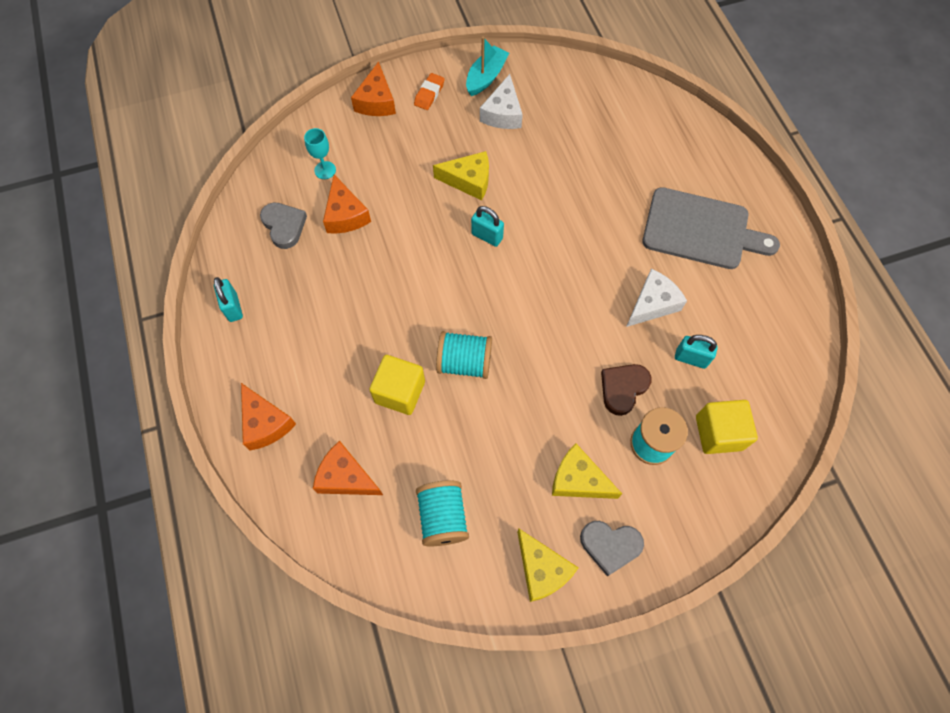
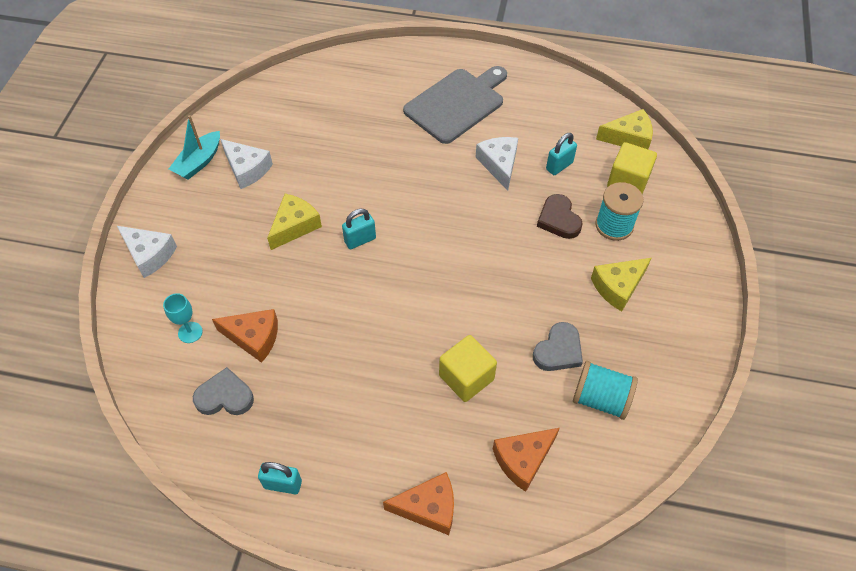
camera: 60 degrees left, 10 degrees down
orange cheese [351,61,396,116] -> white cheese [117,226,177,278]
orange eraser [414,73,445,110] -> none
turquoise spool [436,331,492,379] -> none
turquoise boat [466,36,509,96] -> turquoise boat turned 120 degrees counterclockwise [169,115,220,180]
yellow cheese [517,529,579,602] -> yellow cheese moved to [596,109,653,149]
grey heart [580,521,644,576] -> grey heart moved to [533,322,583,371]

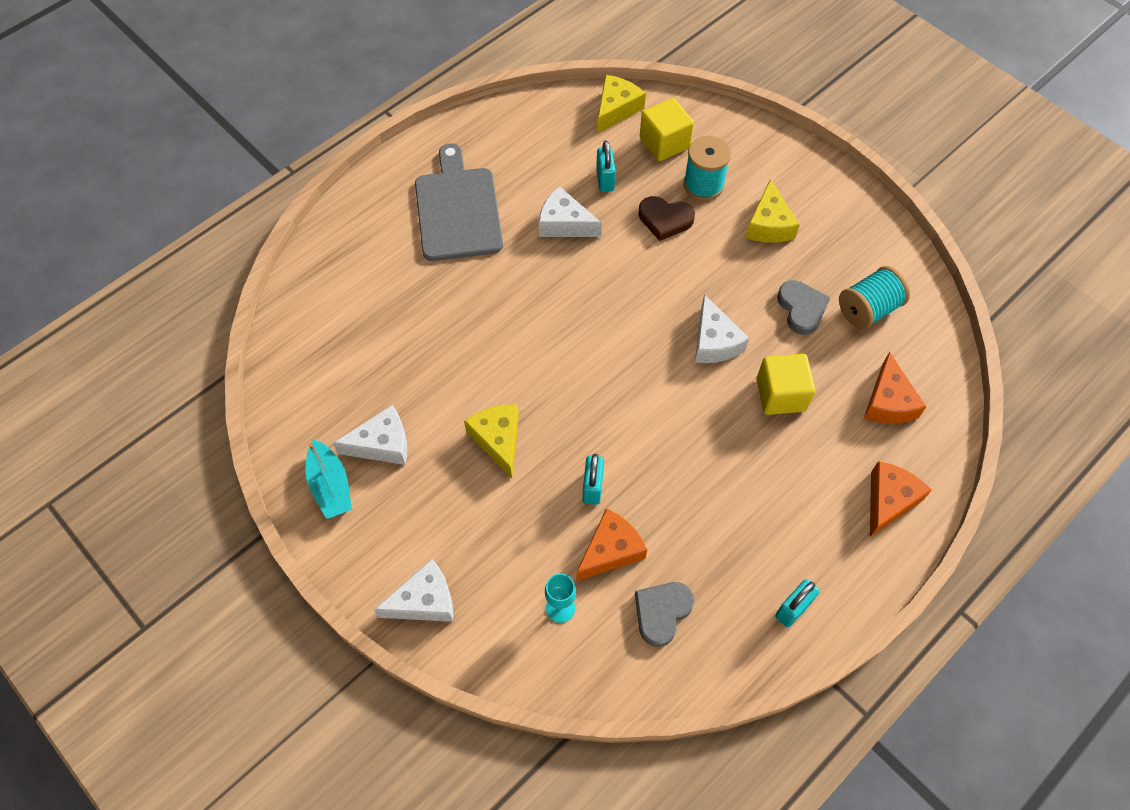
camera: 55 degrees left, 5 degrees up
turquoise padlock [342,209,376,249] -> turquoise padlock moved to [582,454,604,505]
none -> white cheese [695,294,749,363]

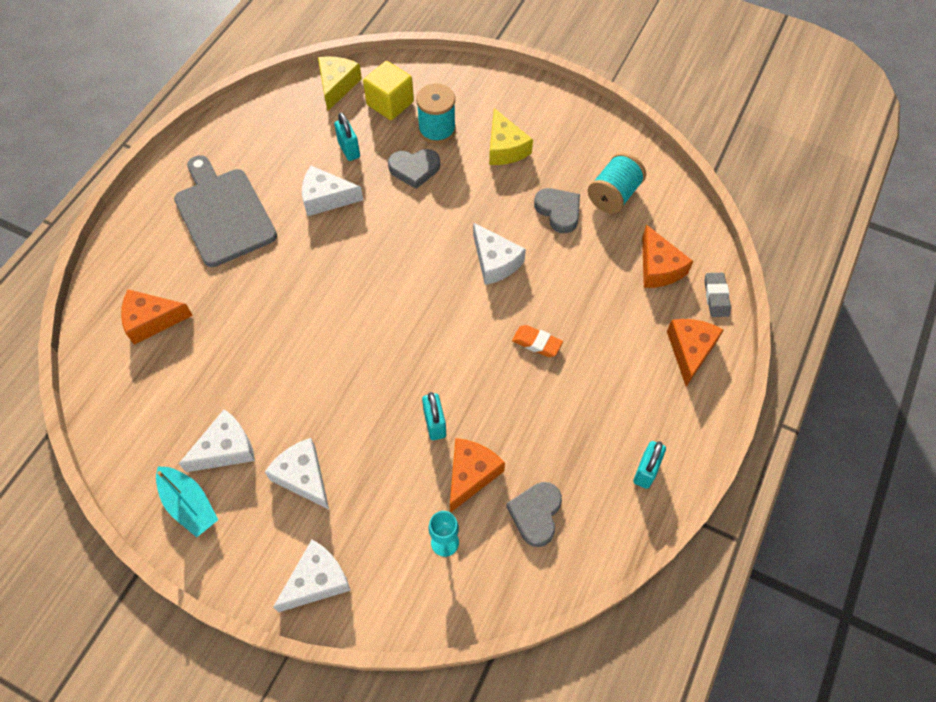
camera: 20 degrees left, 0 degrees up
yellow cheese [464,404,519,478] -> none
brown heart [639,196,695,241] -> grey heart [388,149,440,189]
yellow cube [757,354,815,415] -> none
none -> orange cheese [121,289,193,345]
none -> white cheese [265,438,329,510]
none -> orange eraser [512,325,563,357]
none -> grey eraser [704,273,731,317]

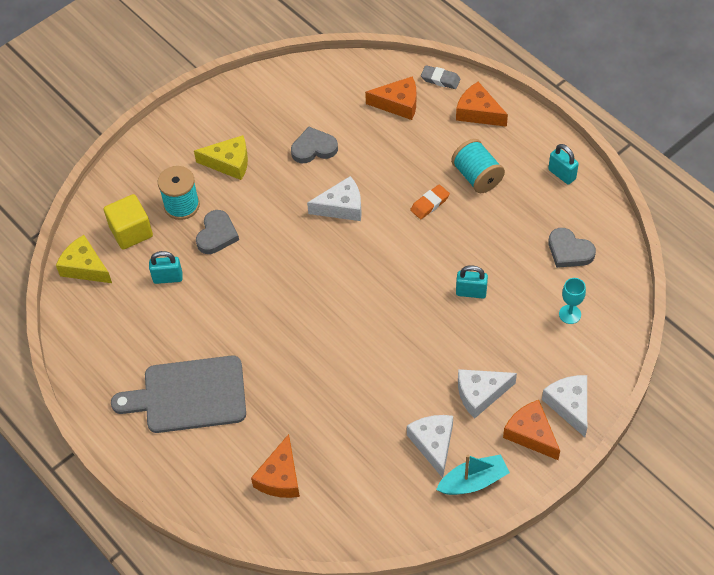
camera: 65 degrees left, 5 degrees down
white cheese [302,166,363,216] -> none
orange cheese [450,438,505,513] -> orange cheese moved to [503,400,560,460]
turquoise spool [588,152,646,214] -> turquoise spool moved to [451,139,505,193]

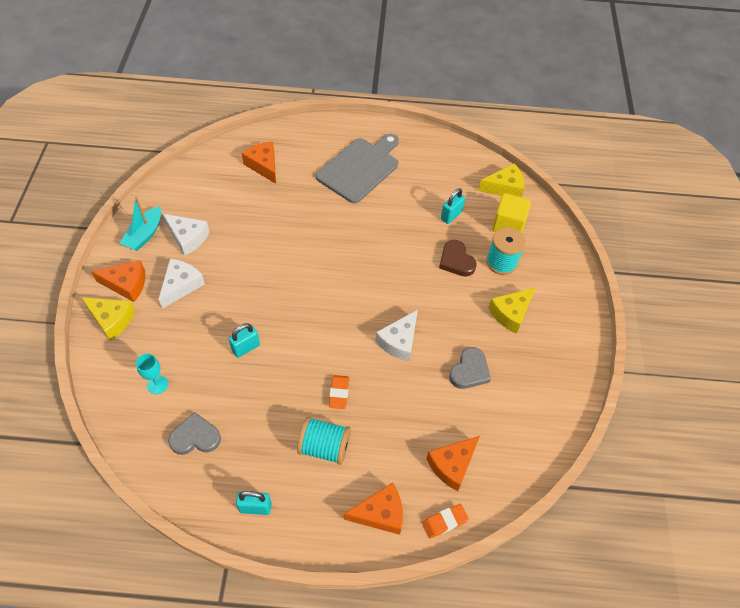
camera: 130 degrees right, 0 degrees up
grey heart [196,210,239,254] -> brown heart [439,240,477,277]
grey eraser [421,65,461,89] -> orange eraser [422,504,469,538]
white cheese [542,375,587,437] -> yellow cheese [81,297,135,341]

